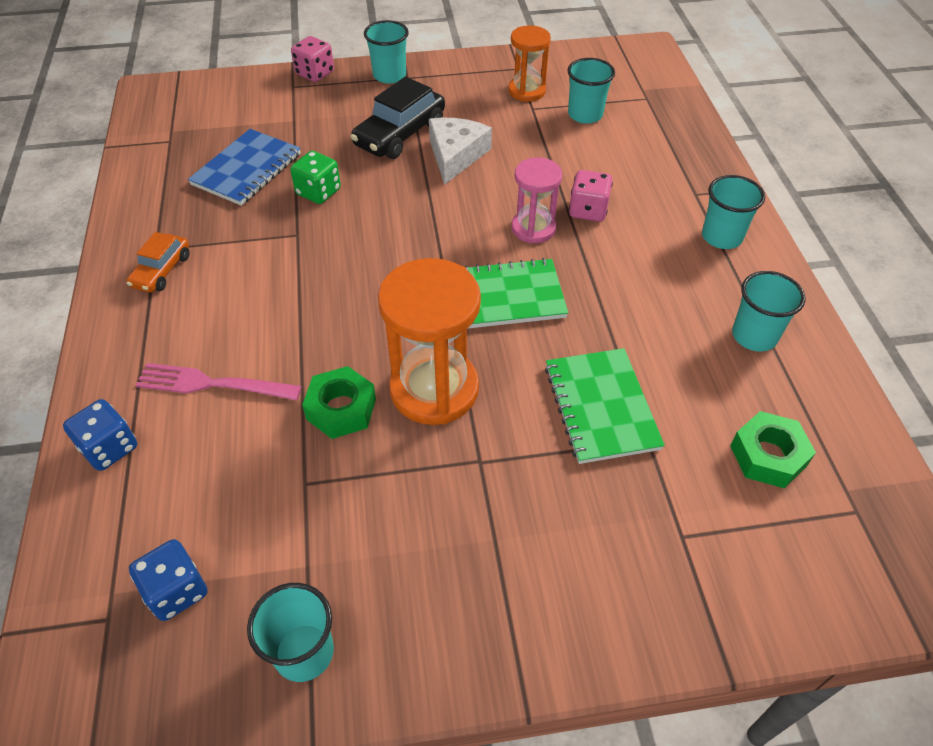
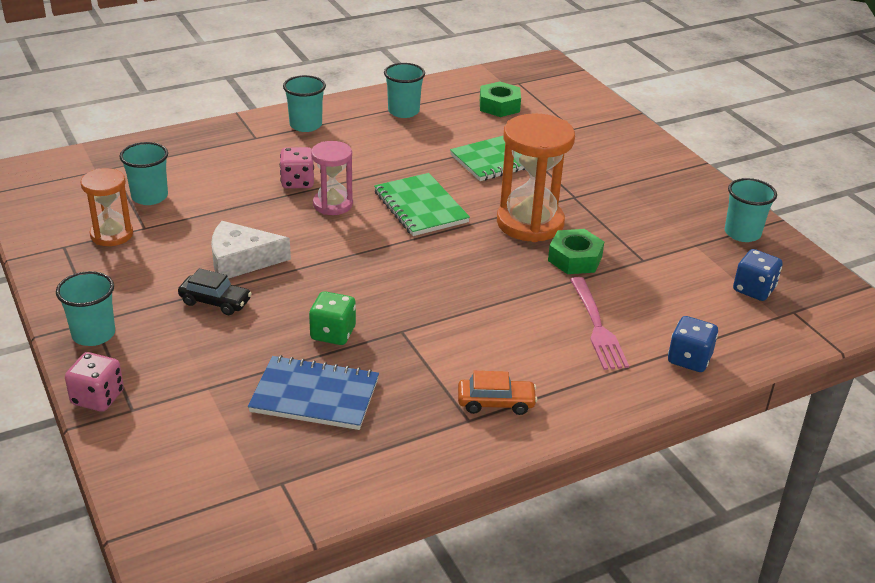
camera: 110 degrees left, 15 degrees down
black car [350,77,445,159] -> black car [178,268,252,315], size x0.60

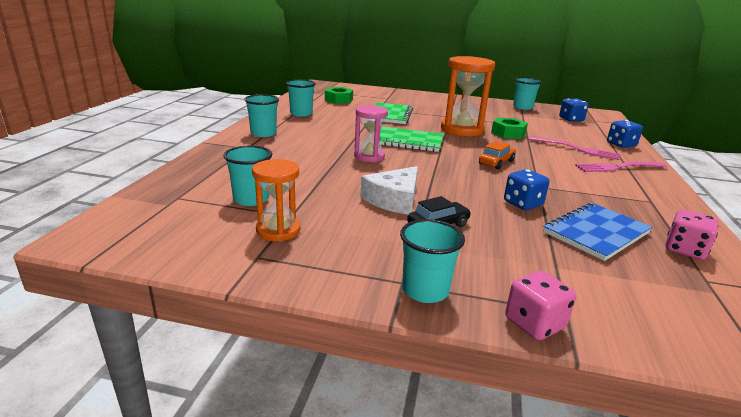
camera: 50 degrees left, 10 degrees down
pink dice [280,147,314,189] -> pink dice moved to [666,209,718,260]
green dice [309,291,356,345] -> blue dice [504,169,549,210]
orange car [458,371,538,415] -> orange car moved to [479,141,516,169]
none -> pink fork [575,161,667,172]

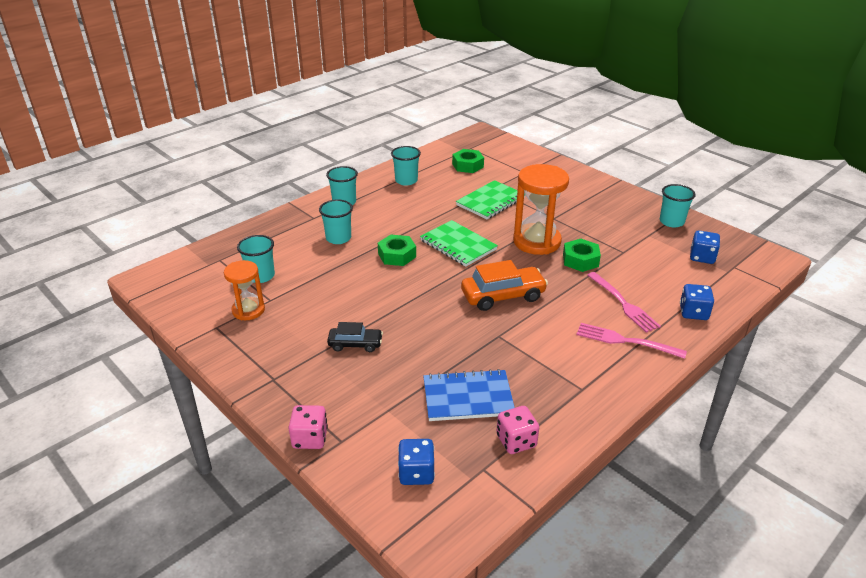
camera: 35 degrees right, 10 degrees up
pink hourglass [354,105,388,162] -> green nut [378,234,416,266]
white cheese [360,166,418,215] -> none
turquoise cup [400,219,465,303] -> turquoise cup moved to [319,200,353,244]
orange car [479,141,516,169] -> orange car [461,260,548,311], size x1.67
blue dice [504,169,549,210] -> blue dice moved to [398,439,435,485]

